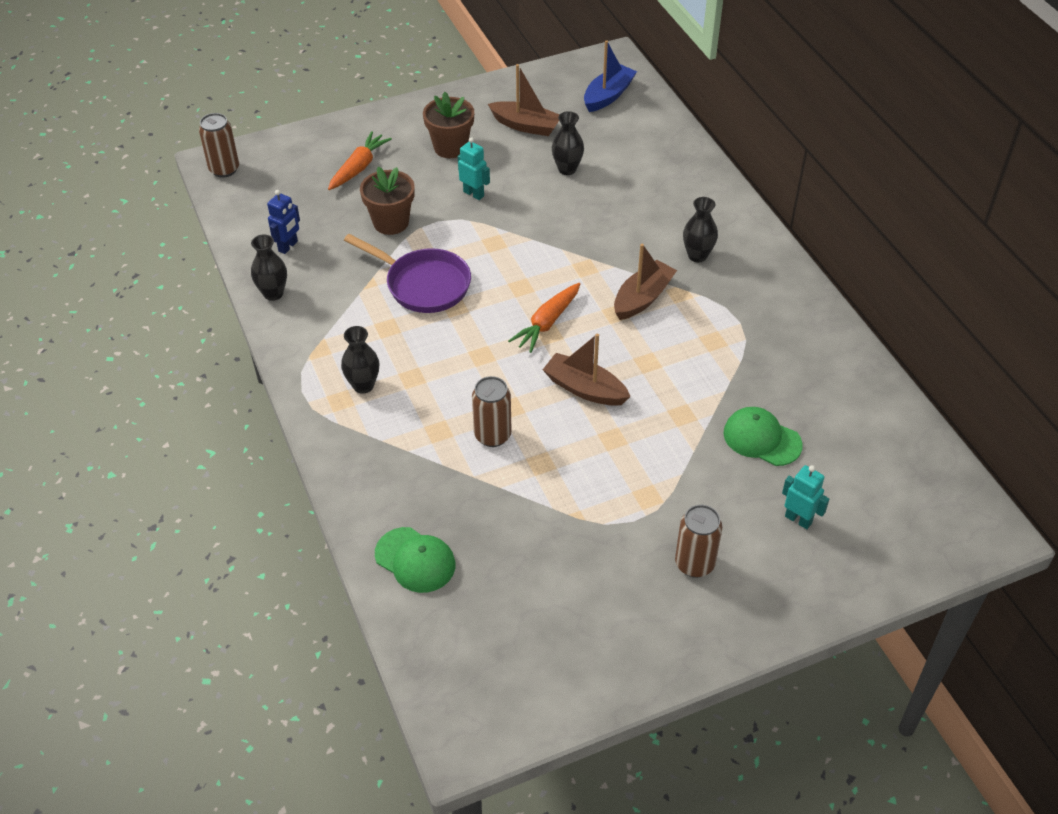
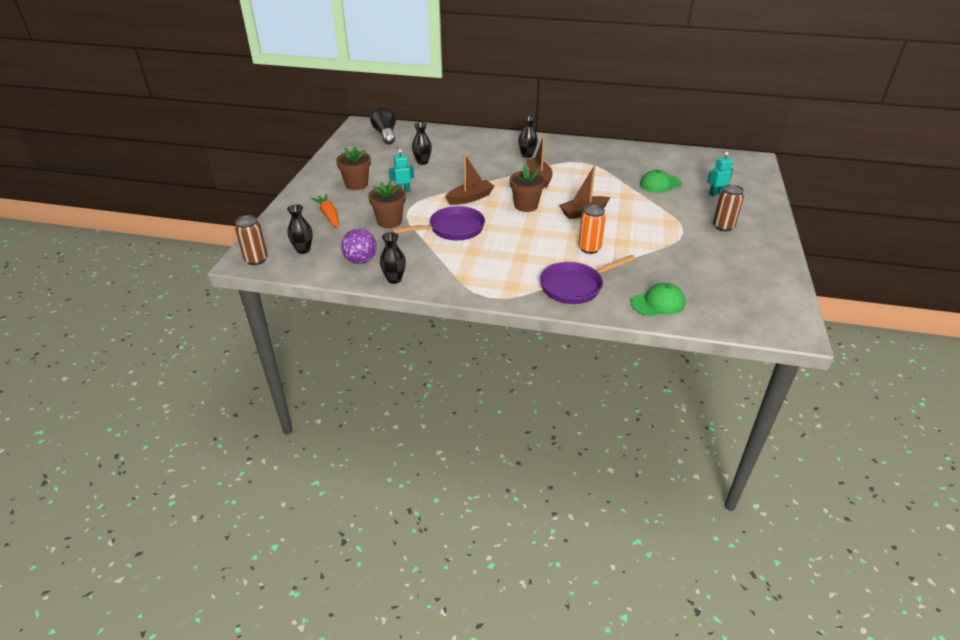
camera: 55 degrees left, 10 degrees down
blue robot [267,190,300,254] -> purple ball [341,229,377,264]
black vase [341,326,379,394] -> black vase moved to [287,204,313,254]
brown can [472,376,512,447] -> orange can [578,205,606,254]
brown boat [488,64,560,136] -> brown boat moved to [445,155,495,205]
orange carrot [508,283,580,353] -> brown flower pot [510,165,546,212]
blue boat [584,40,637,112] -> black light bulb [370,106,396,145]
none -> purple pan [540,255,636,304]

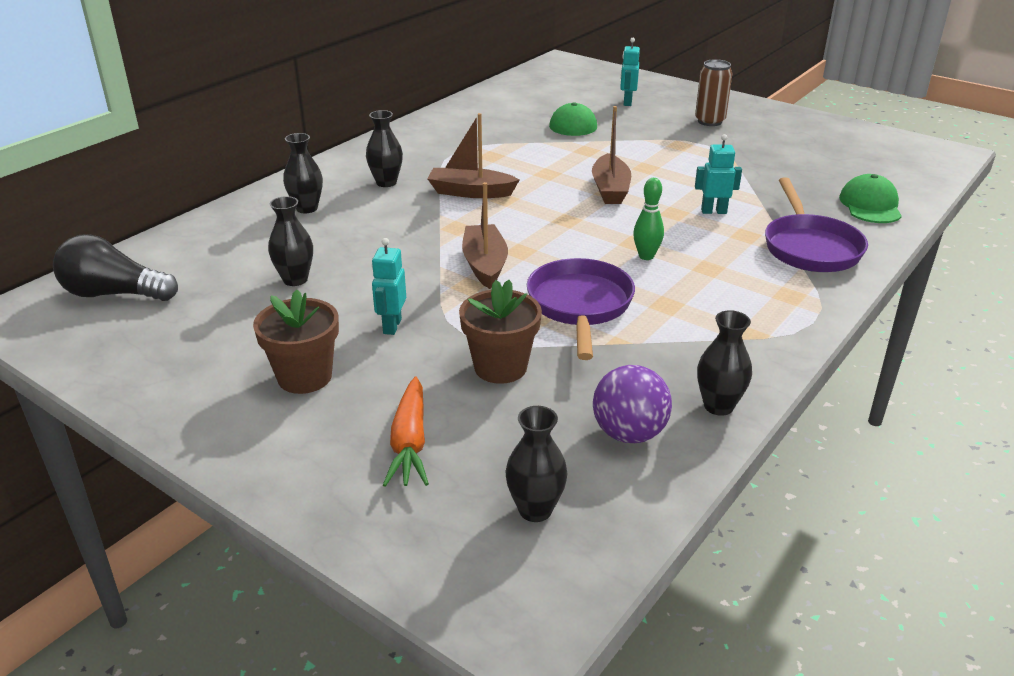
camera: 65 degrees left, 5 degrees down
brown can [235,215,268,265] -> none
orange carrot [311,194,339,228] -> orange carrot turned 90 degrees counterclockwise [383,377,429,487]
brown flower pot [510,165,546,212] -> none
orange can [578,205,606,254] -> turquoise robot [695,134,742,214]
none -> black vase [283,133,323,213]
none -> green bowling pin [633,178,664,260]

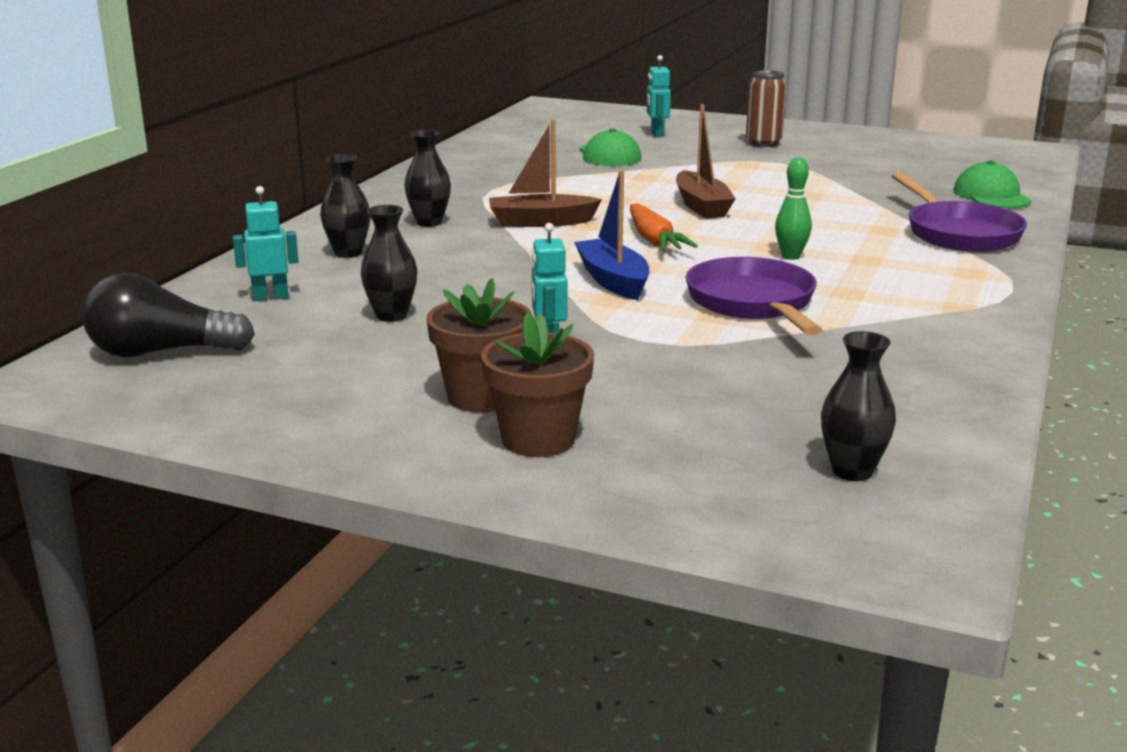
camera: 15 degrees left, 10 degrees down
orange carrot [383,377,429,487] -> orange carrot moved to [630,203,698,251]
brown flower pot [459,280,542,384] -> brown flower pot moved to [481,312,594,457]
brown boat [462,182,508,289] -> blue boat [574,170,650,300]
purple ball [593,365,672,443] -> none
turquoise robot [695,134,742,214] -> turquoise robot moved to [233,186,299,301]
black vase [697,310,752,416] -> none

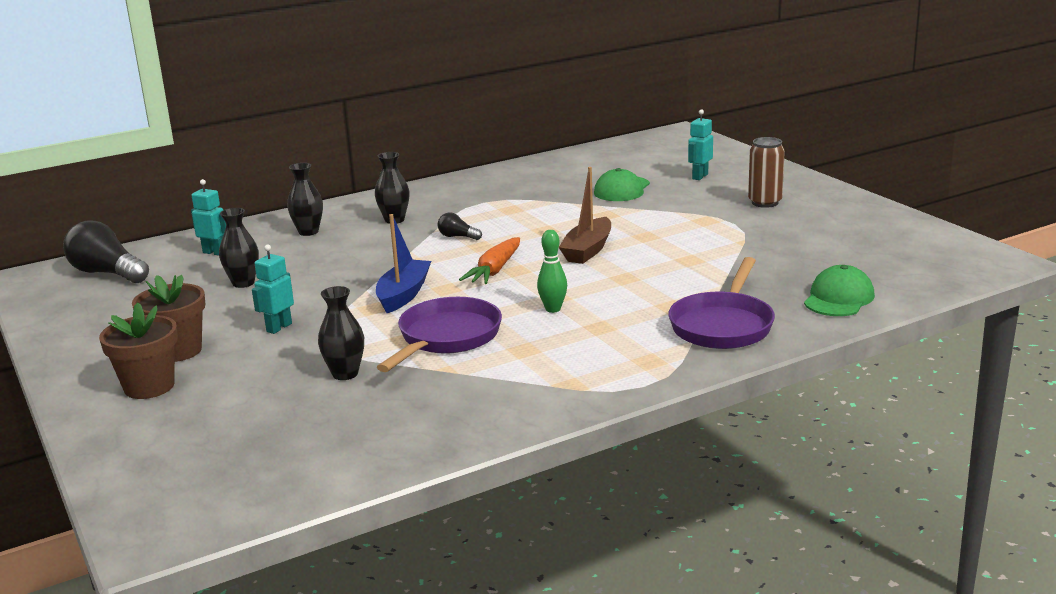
camera: 40 degrees right, 0 degrees up
brown boat [489,119,602,227] -> black light bulb [438,213,482,240]
black vase [821,331,896,481] -> black vase moved to [318,286,364,380]

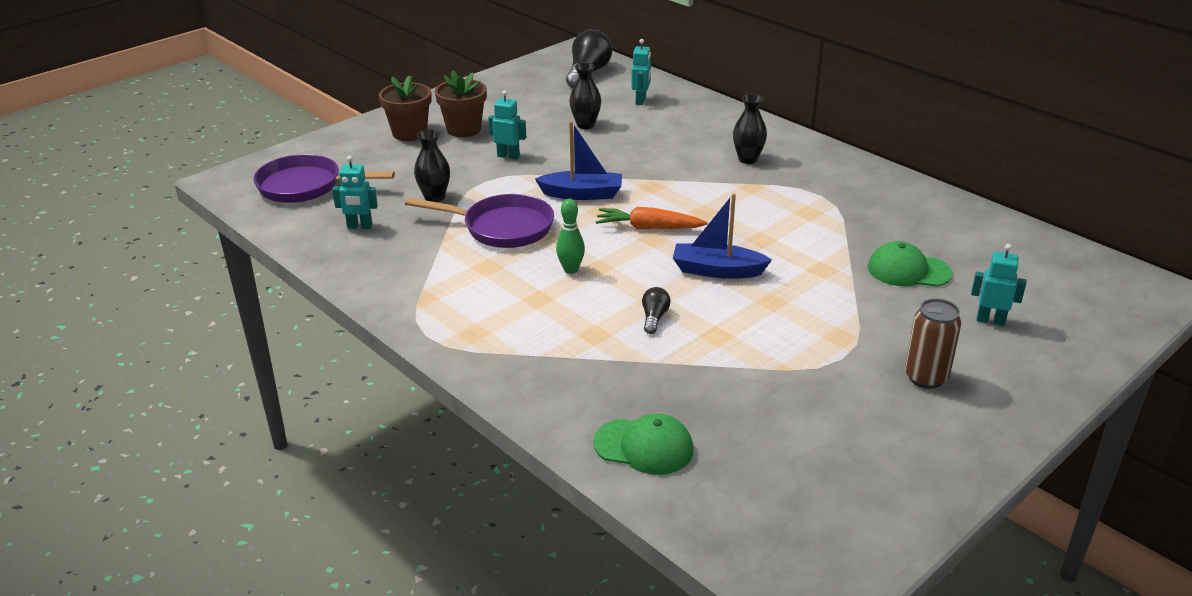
camera: 75 degrees right, 10 degrees up
black vase [287,163,323,236] -> none
black light bulb [438,213,482,240] -> black light bulb moved to [642,287,671,334]
brown boat [559,167,611,264] -> blue boat [673,193,772,279]
purple pan [668,257,775,349] -> purple pan moved to [253,154,395,203]
none -> turquoise robot [332,156,378,229]

